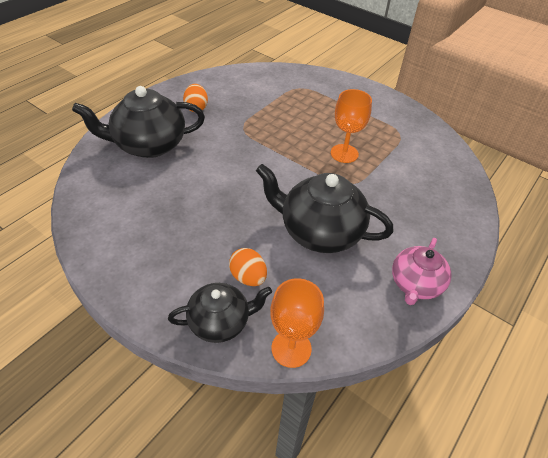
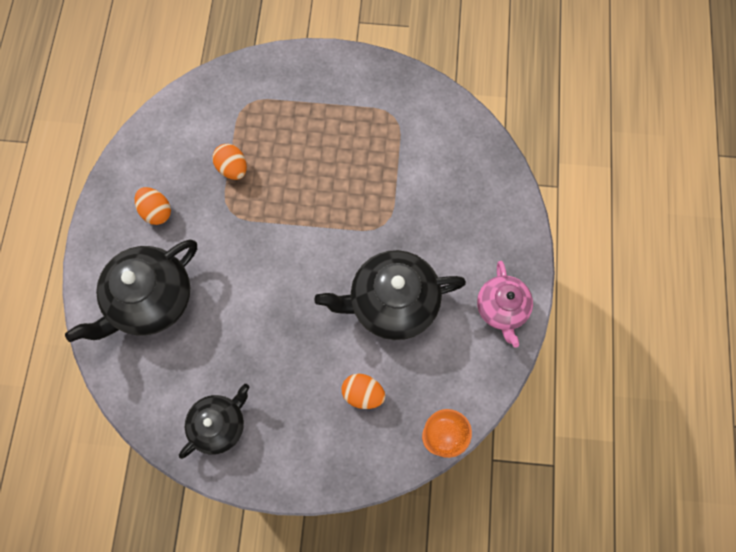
camera: 30 degrees left, 25 degrees up
black teapot [168,283,272,343] -> black teapot moved to [179,384,250,459]
orange goblet [331,89,372,163] -> none
none -> orange egg [213,144,247,180]

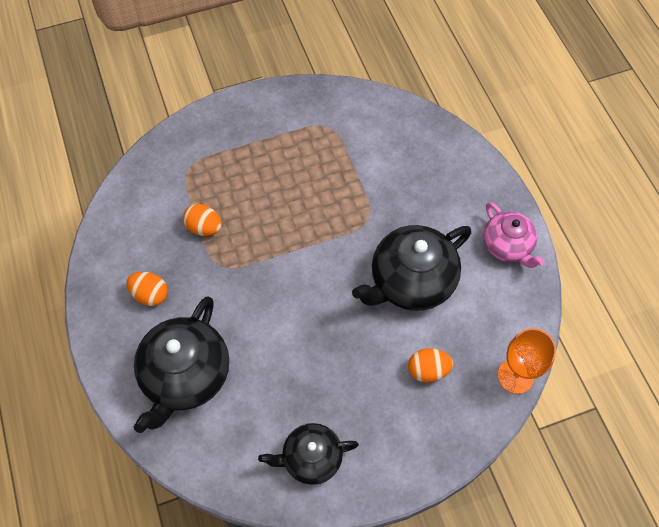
camera: 25 degrees left, 10 degrees down
black teapot [179,384,250,459] -> black teapot turned 120 degrees counterclockwise [258,423,359,485]

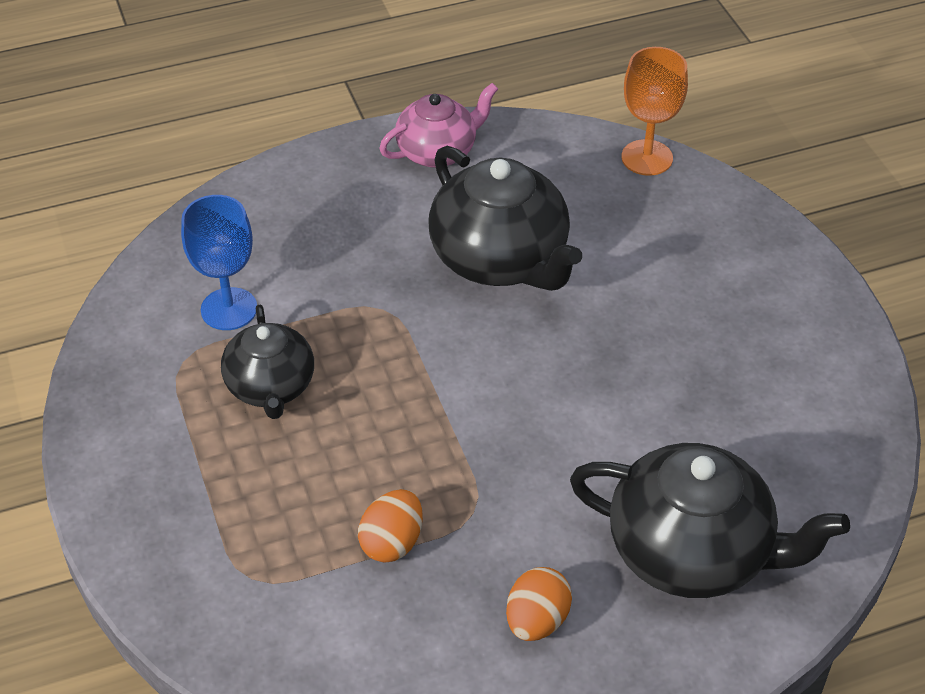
camera: 90 degrees left, 15 degrees down
black teapot [258,423,359,485] -> black teapot moved to [221,305,314,419]
orange egg [408,348,453,382] -> none
none -> blue goblet [181,195,257,330]

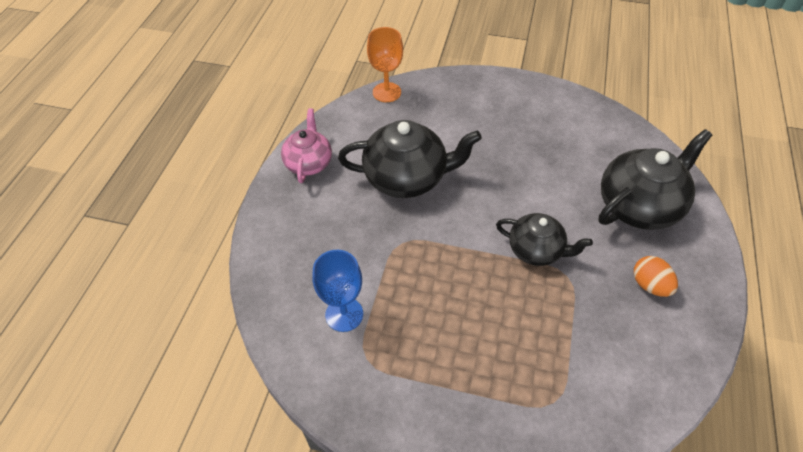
camera: 55 degrees left, 5 degrees up
black teapot [221,305,314,419] -> black teapot moved to [496,213,593,266]
orange egg [358,489,423,562] -> none

